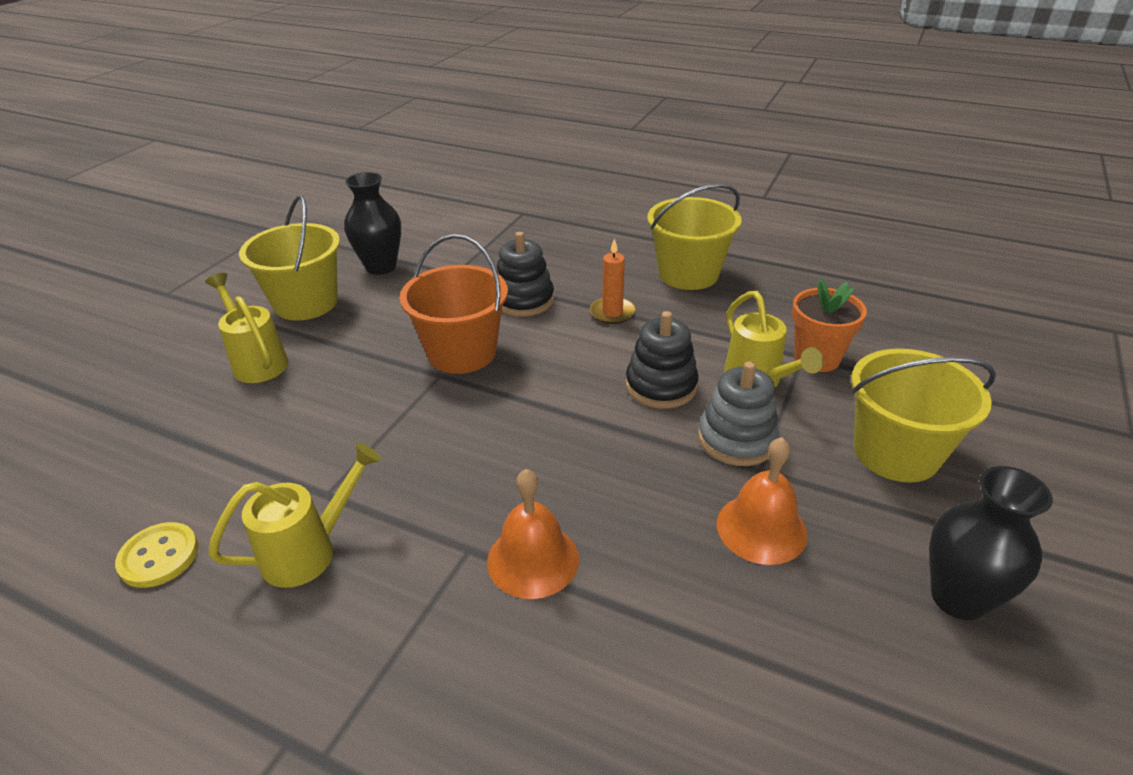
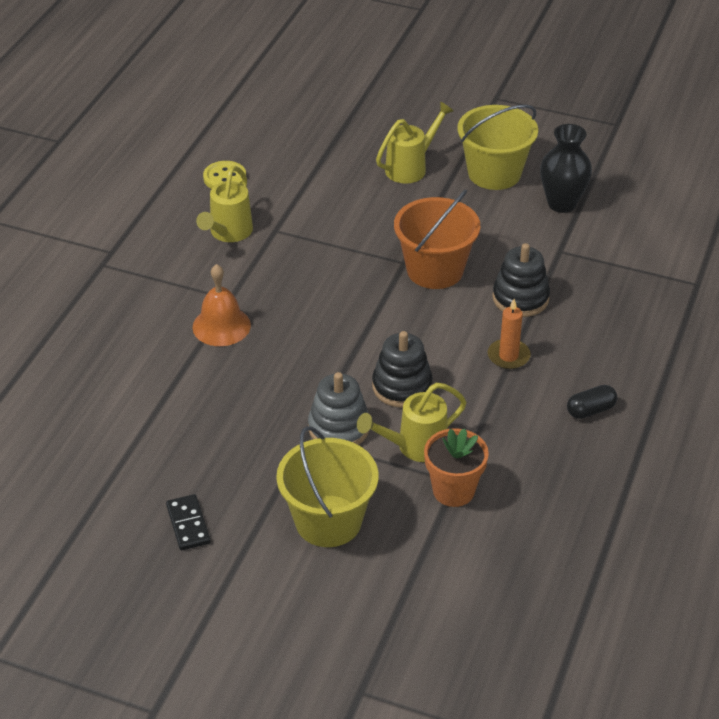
camera: 85 degrees right, 5 degrees up
yellow watering can [208,442,382,588] -> yellow watering can turned 60 degrees clockwise [196,166,253,242]
yellow bucket [647,184,742,290] -> black capsule [567,385,617,419]
orange bell [717,437,808,565] -> none
black vase [929,466,1053,620] -> black domino [166,494,210,550]

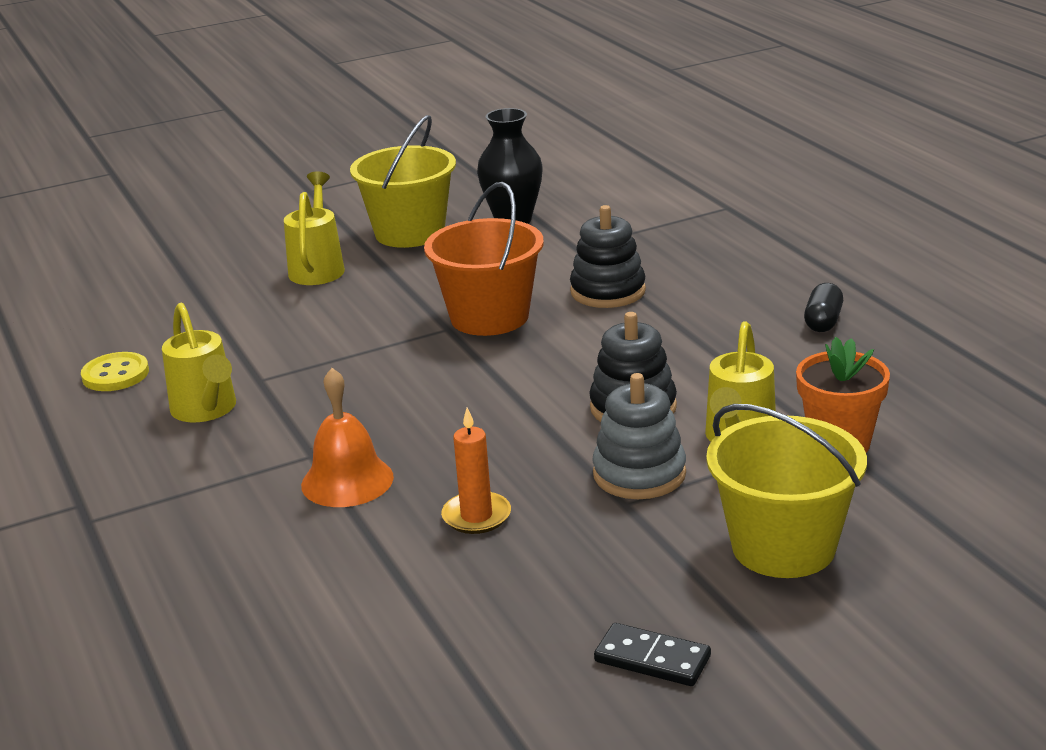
camera: 45 degrees left, 15 degrees down
orange candle [488,299,531,369] -> orange candle moved to [441,408,511,534]

